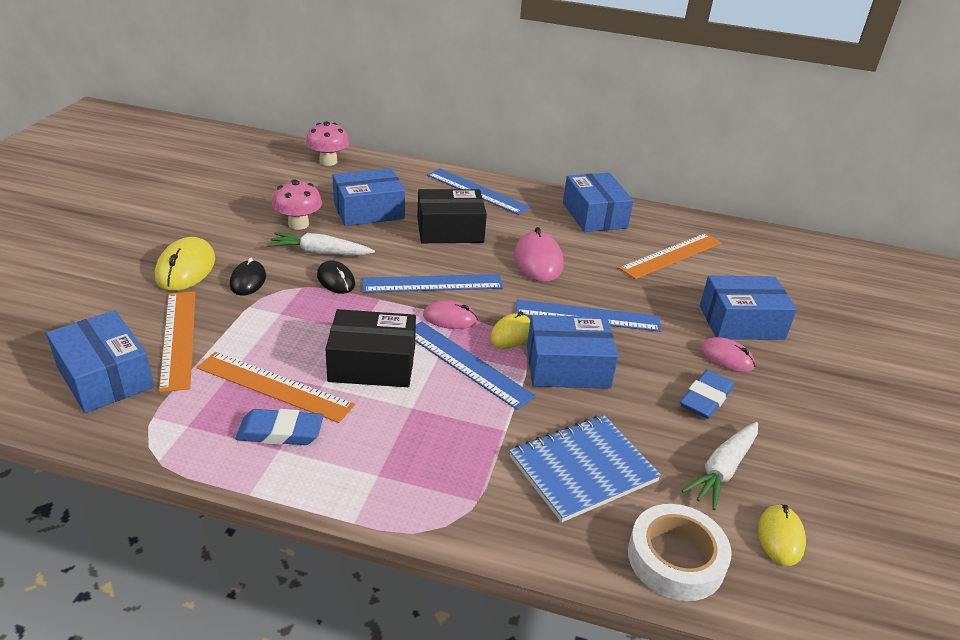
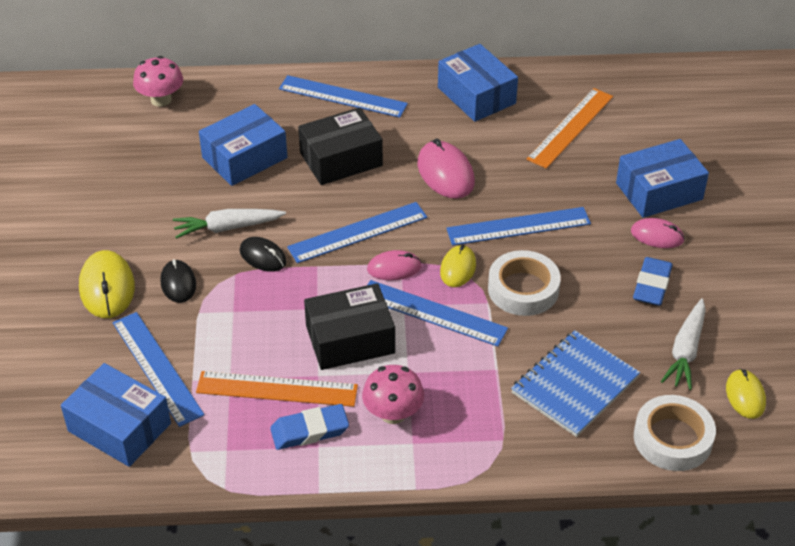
camera: 15 degrees left, 10 degrees up
orange ruler [159,291,196,392] -> blue ruler [113,312,204,427]
pink mushroom [272,179,322,230] -> pink mushroom moved to [362,365,424,424]
blue box [527,315,618,389] -> white tape [488,250,561,316]

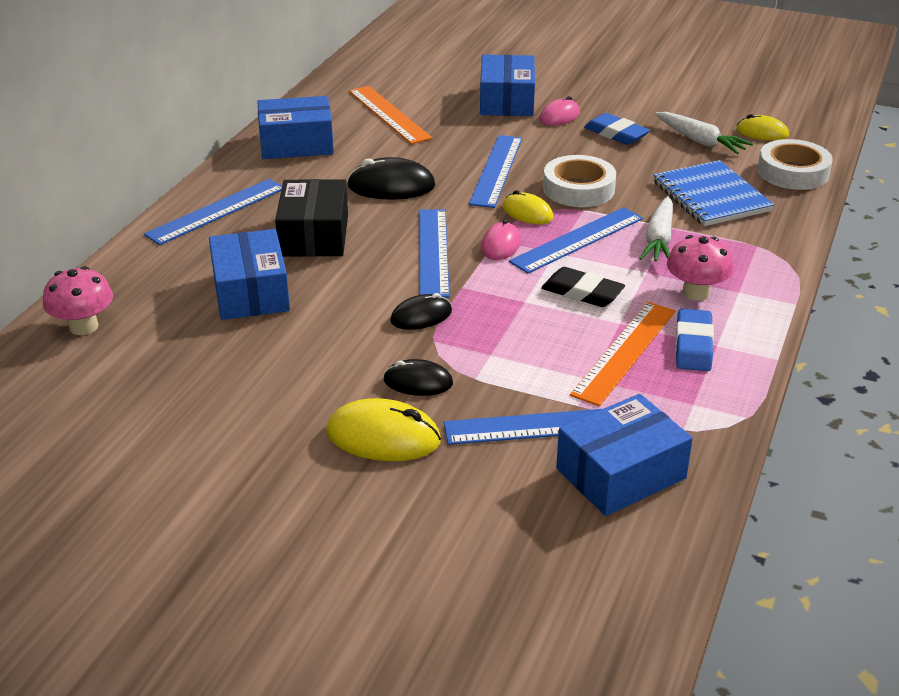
camera: 65 degrees left, 10 degrees down
white carrot [173,209,286,239] -> white carrot moved to [639,196,673,262]
black box [304,283,395,370] -> black eraser [541,267,625,307]
pink mouse [417,139,475,199] -> black mouse [347,157,436,200]

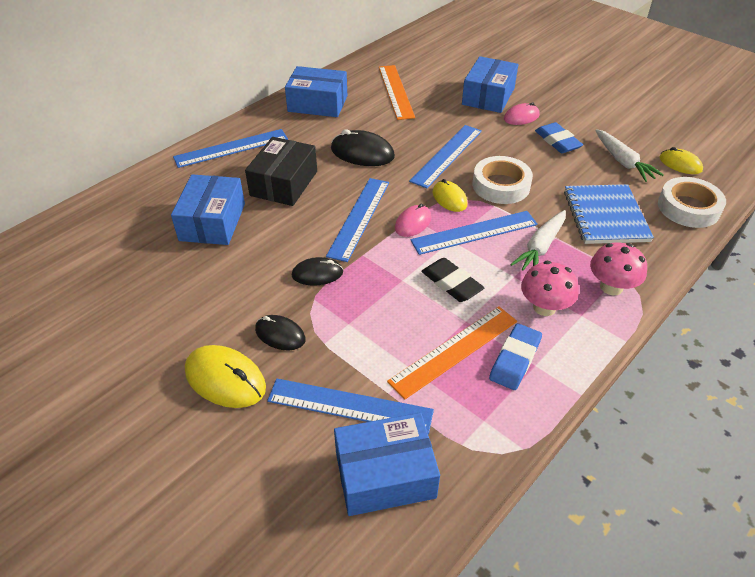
camera: 20 degrees right, 10 degrees up
pink mushroom [43,266,113,335] -> pink mushroom moved to [590,242,647,295]

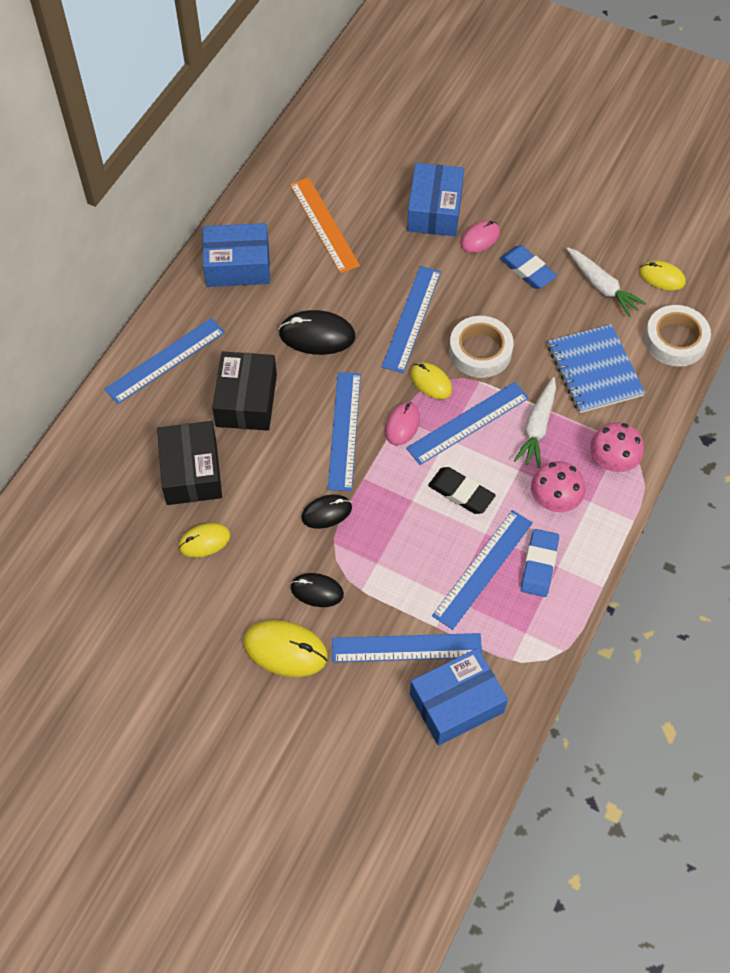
camera: 15 degrees left, 15 degrees up
blue box [171,174,245,245] -> black box [157,421,222,505]
orange ruler [387,306,517,399] -> blue ruler [432,510,533,630]
none -> yellow mouse [178,523,230,558]

